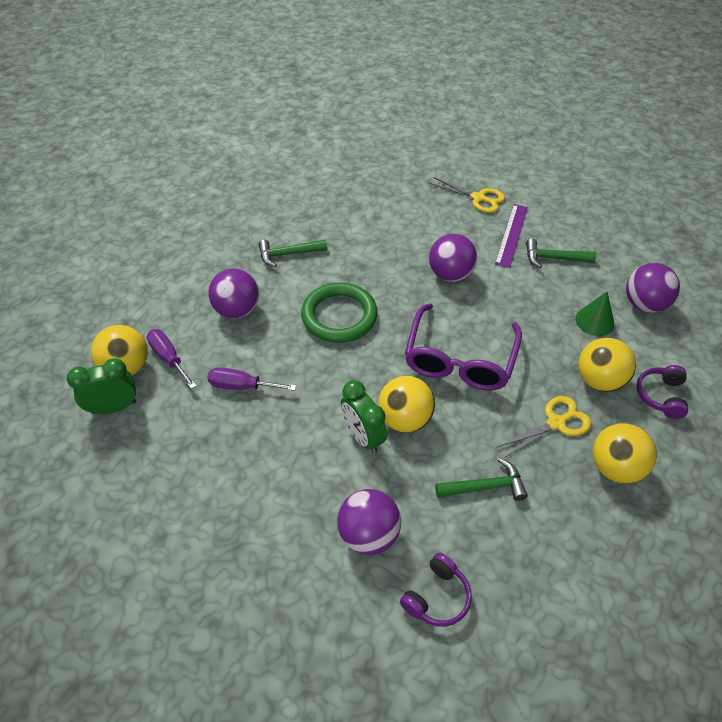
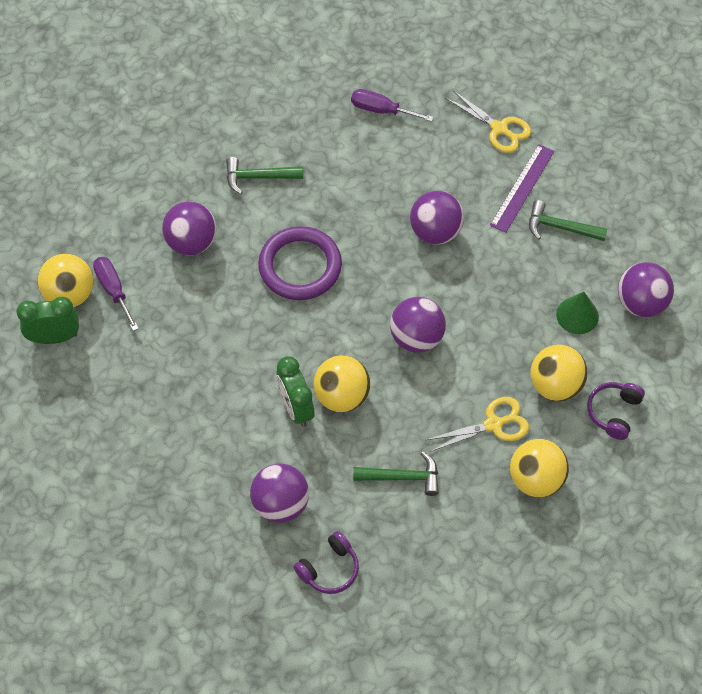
camera: 10 degrees right, 10 degrees up
purple screwdriver [207,367,296,391] -> purple screwdriver moved to [351,89,433,122]
green ring [301,283,378,343] -> purple ring [258,226,342,300]
purple glasses [405,303,522,391] -> purple ball [390,297,446,353]

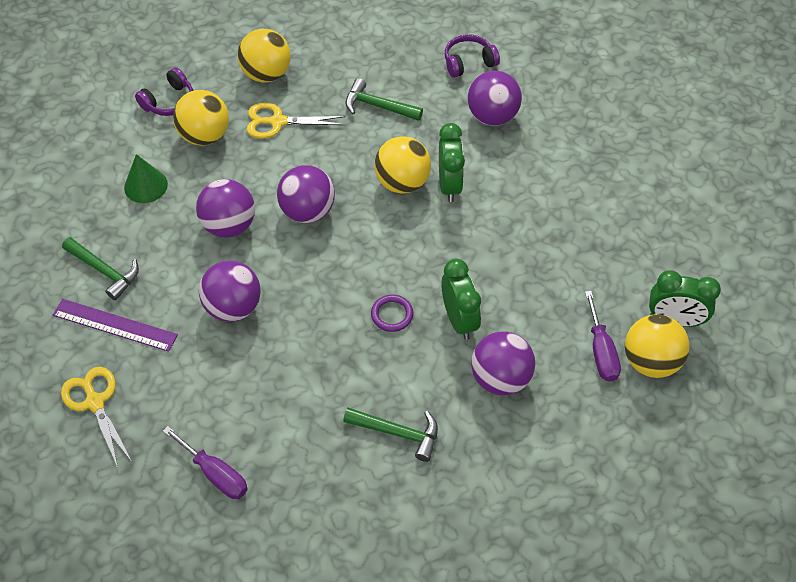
camera: 160 degrees left, 5 degrees down
purple ring [258,226,342,300] -> purple ring [371,295,413,332], size x0.45
purple ruler [490,144,554,233] -> purple ruler turned 60 degrees clockwise [53,299,178,352]
purple ball [618,262,674,317] -> purple ball moved to [196,179,255,238]
none -> green clock [441,259,481,340]

